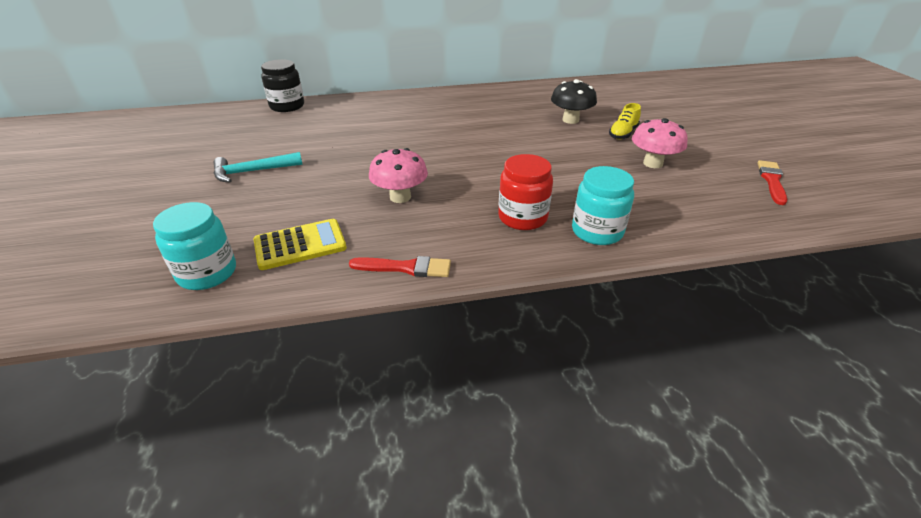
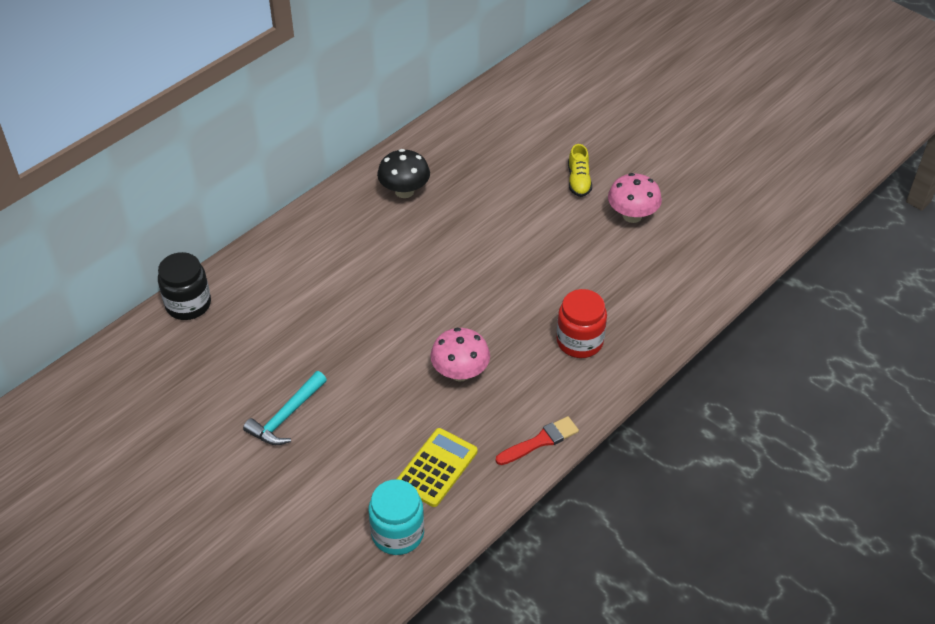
camera: 35 degrees left, 10 degrees up
black mushroom [551,79,597,124] -> black mushroom moved to [377,149,430,198]
turquoise jar [572,166,634,245] -> none
red brush [757,160,787,205] -> none

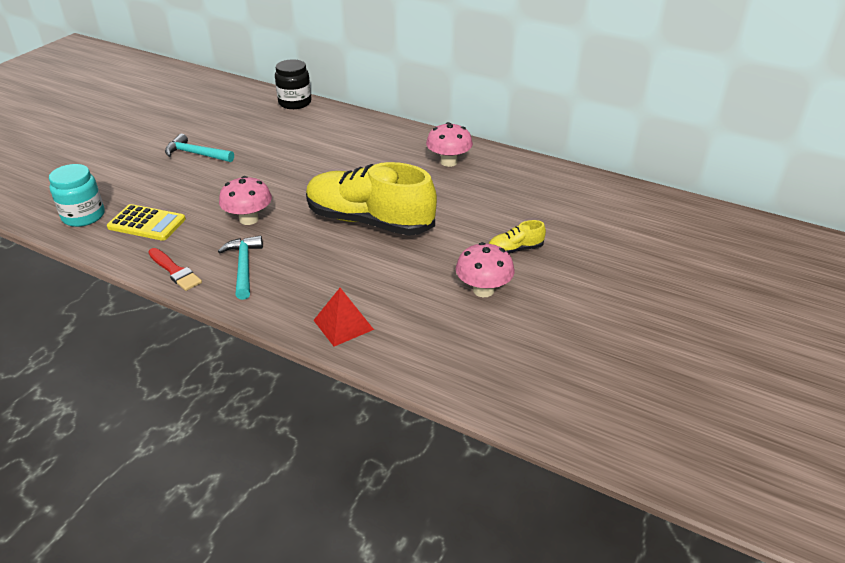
camera: 75 degrees right, 10 degrees down
black mushroom [377,149,430,198] -> pink mushroom [426,122,473,167]
red jar [556,289,607,358] -> none
none -> turquoise hammer [218,236,263,300]
none -> yellow shoe [306,162,437,236]
none -> red pyramid [313,288,374,346]

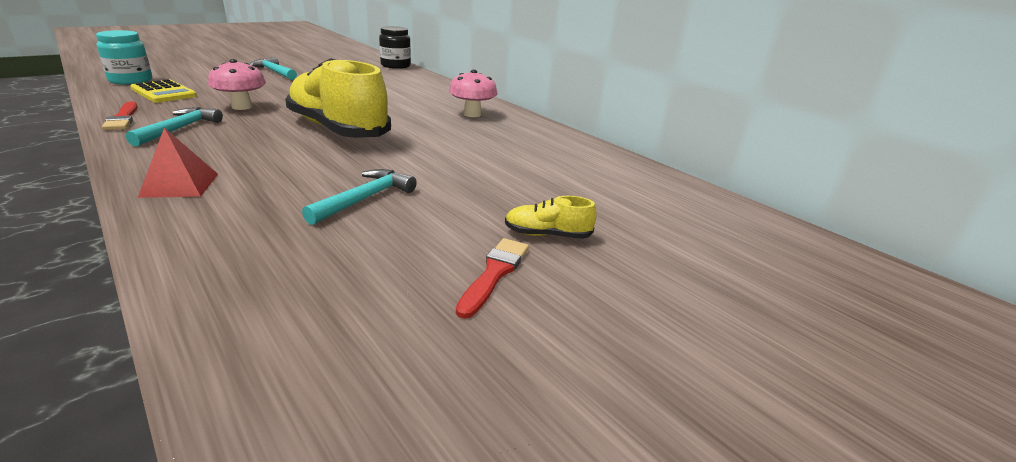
camera: 20 degrees right, 10 degrees down
pink mushroom [456,242,515,297] -> turquoise hammer [302,169,417,225]
yellow shoe [489,220,546,254] -> yellow shoe moved to [505,196,597,239]
none -> red brush [456,238,529,319]

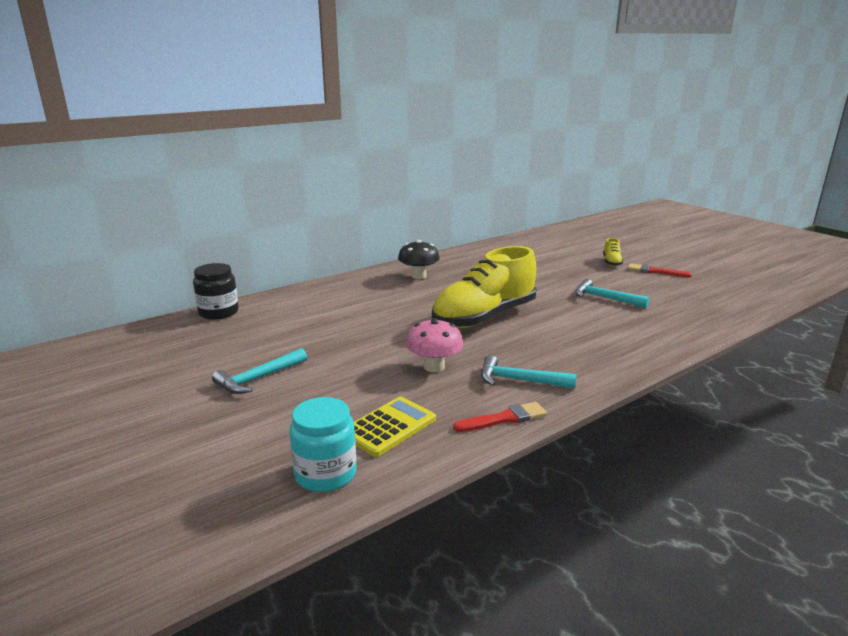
camera: 85 degrees left, 5 degrees down
red pyramid [138,128,218,198] -> none
pink mushroom [449,69,497,117] -> black mushroom [398,240,440,279]

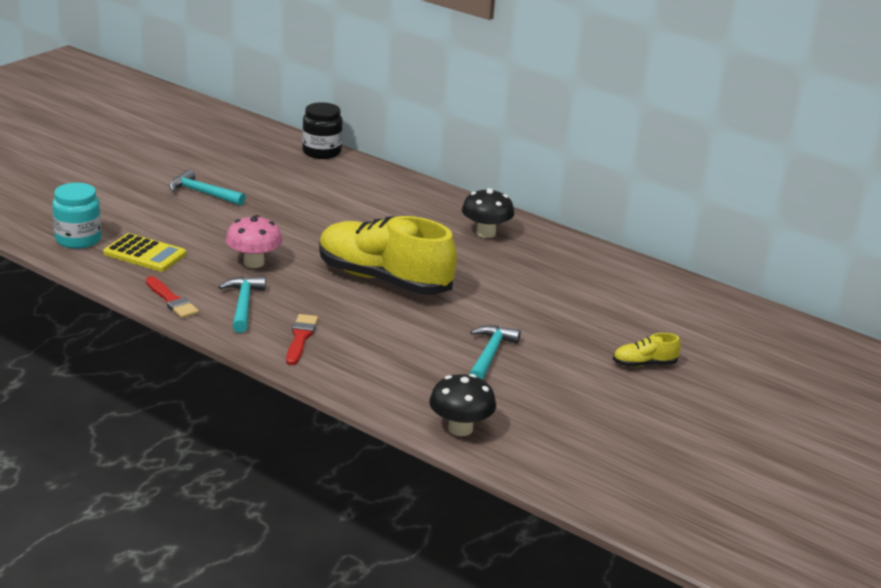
camera: 70 degrees right, 5 degrees up
red brush [628,263,692,278] -> red brush moved to [286,314,318,365]
none -> black mushroom [429,374,496,436]

